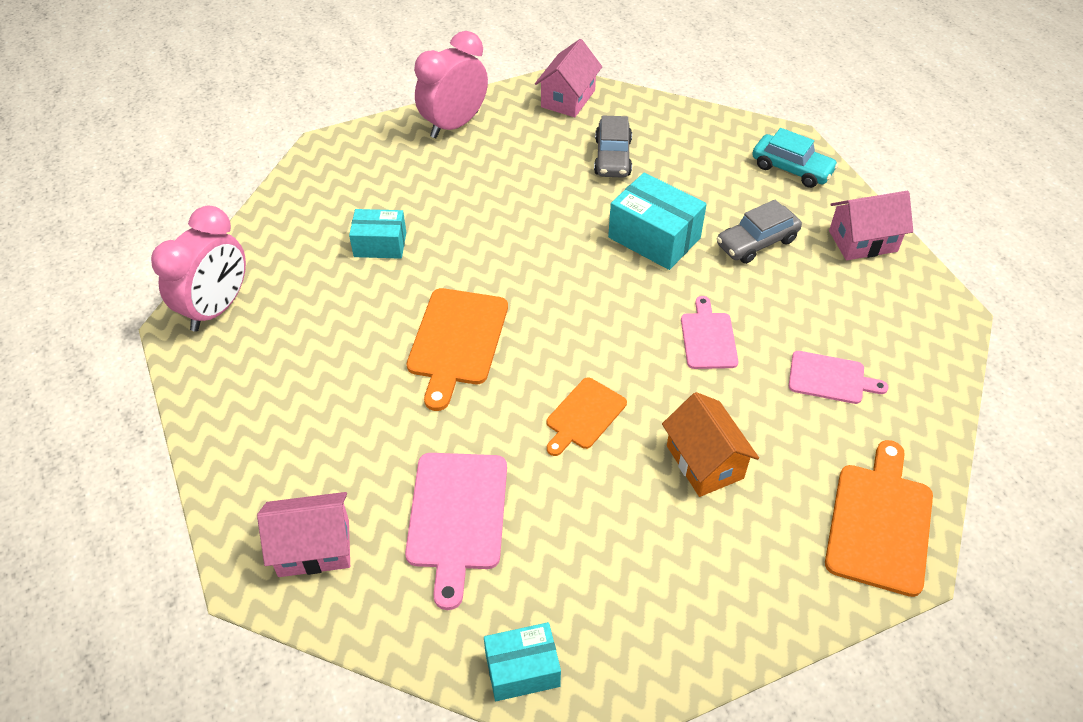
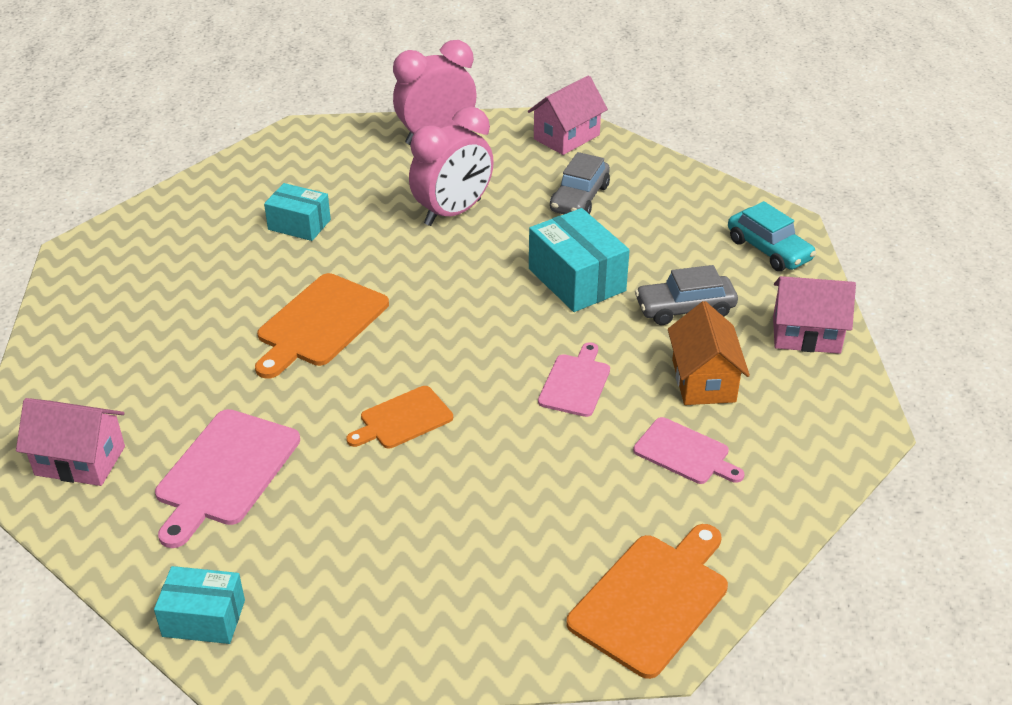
camera: 20 degrees right, 10 degrees down
pink clock [151,206,246,332] -> pink clock moved to [409,106,494,226]
orange house [662,392,759,497] -> orange house moved to [668,301,750,405]

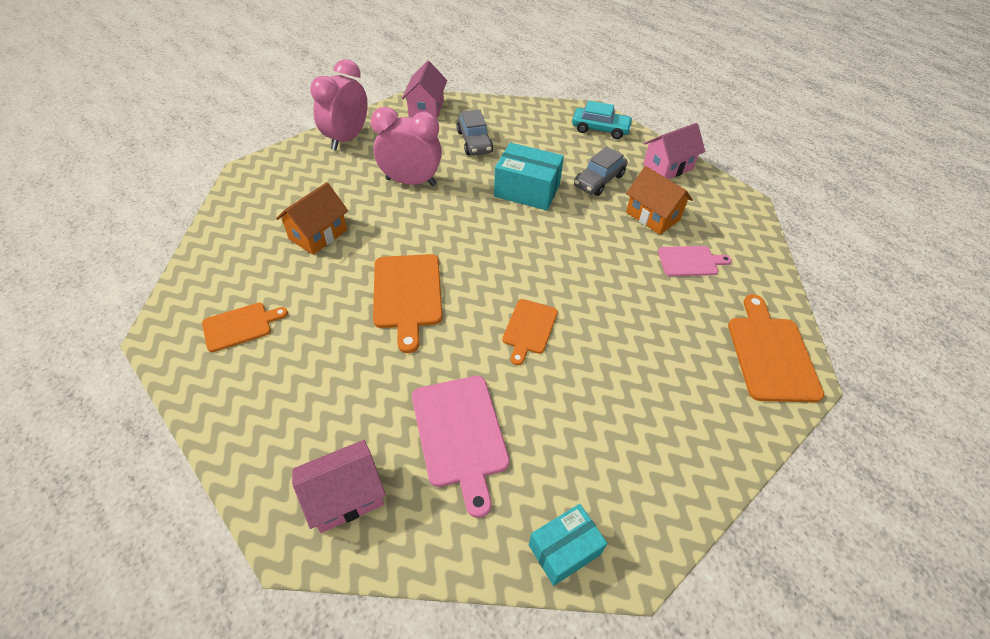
camera: 40 degrees left, 10 degrees up
turquoise box [264,183,331,241] -> orange house [276,182,348,255]
pink clock [409,106,494,226] -> pink clock turned 90 degrees counterclockwise [371,107,442,186]
pink cutting board [538,342,610,417] -> none
none -> orange cutting board [202,303,288,352]

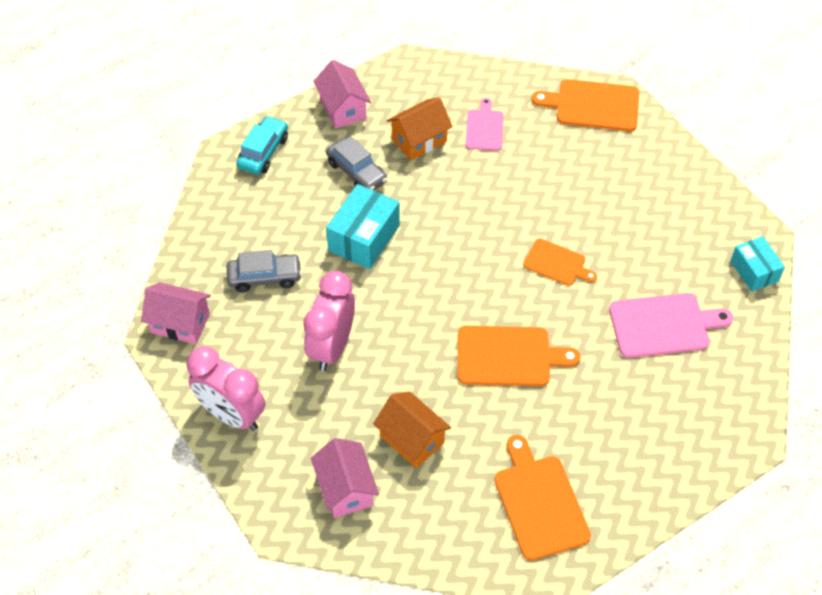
camera: 80 degrees left, 5 degrees up
orange cutting board [202,303,288,352] -> orange cutting board [494,435,591,561], size x1.61
pink house [292,440,386,533] -> pink house moved to [311,438,379,518]

